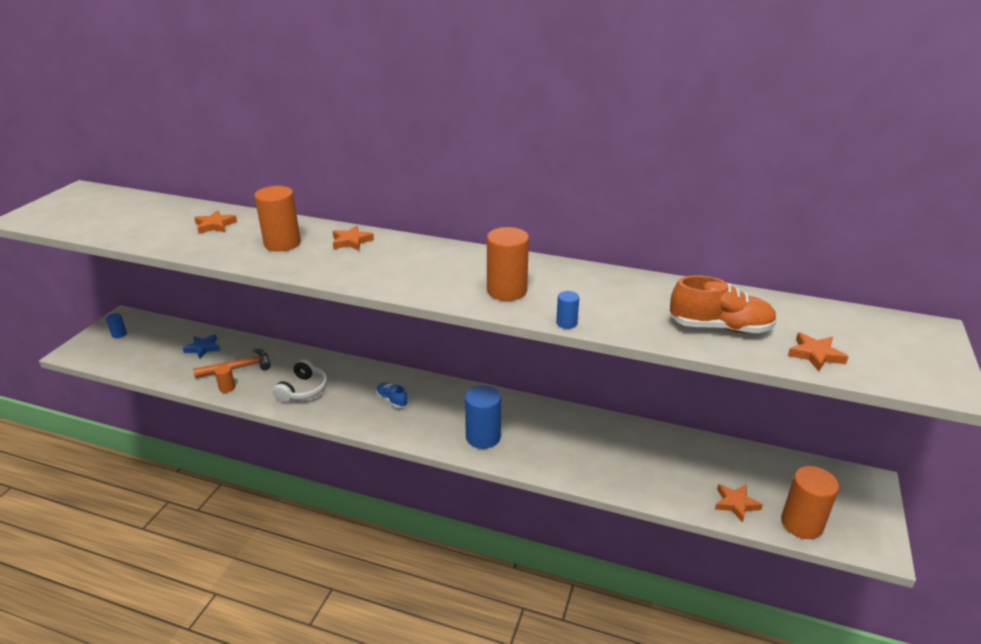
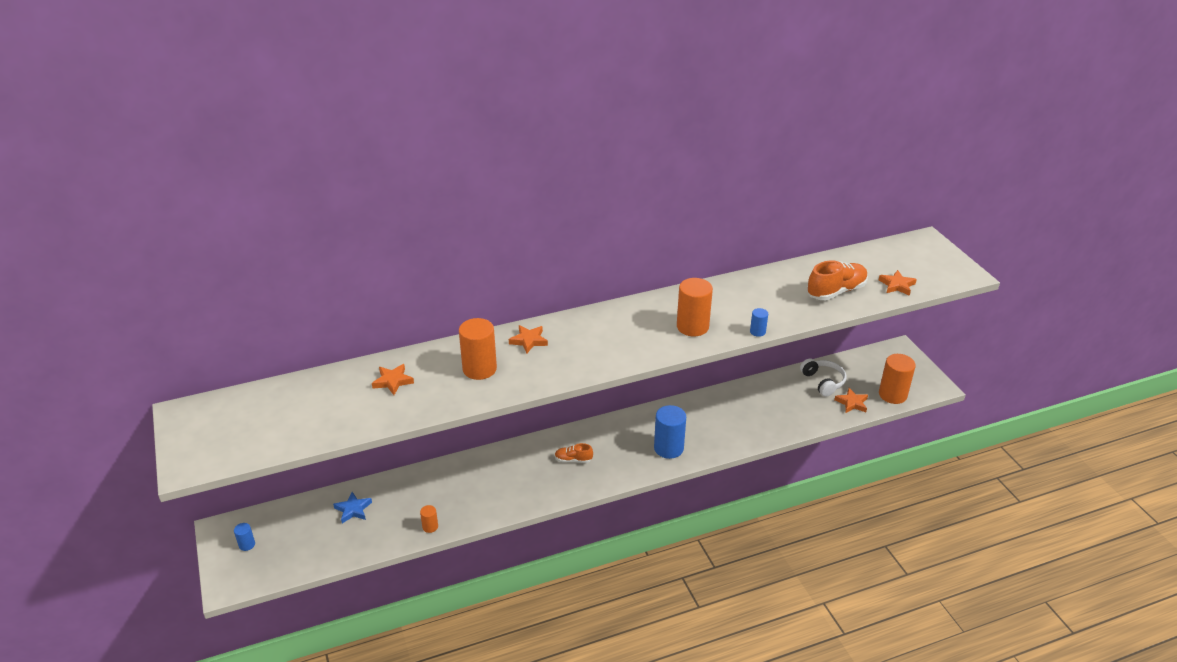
camera: 40 degrees left, 5 degrees up
orange hammer [193,349,271,378] -> none
white headphones [273,359,328,403] -> white headphones moved to [800,358,847,397]
blue shoe [376,383,408,408] -> orange shoe [555,443,593,463]

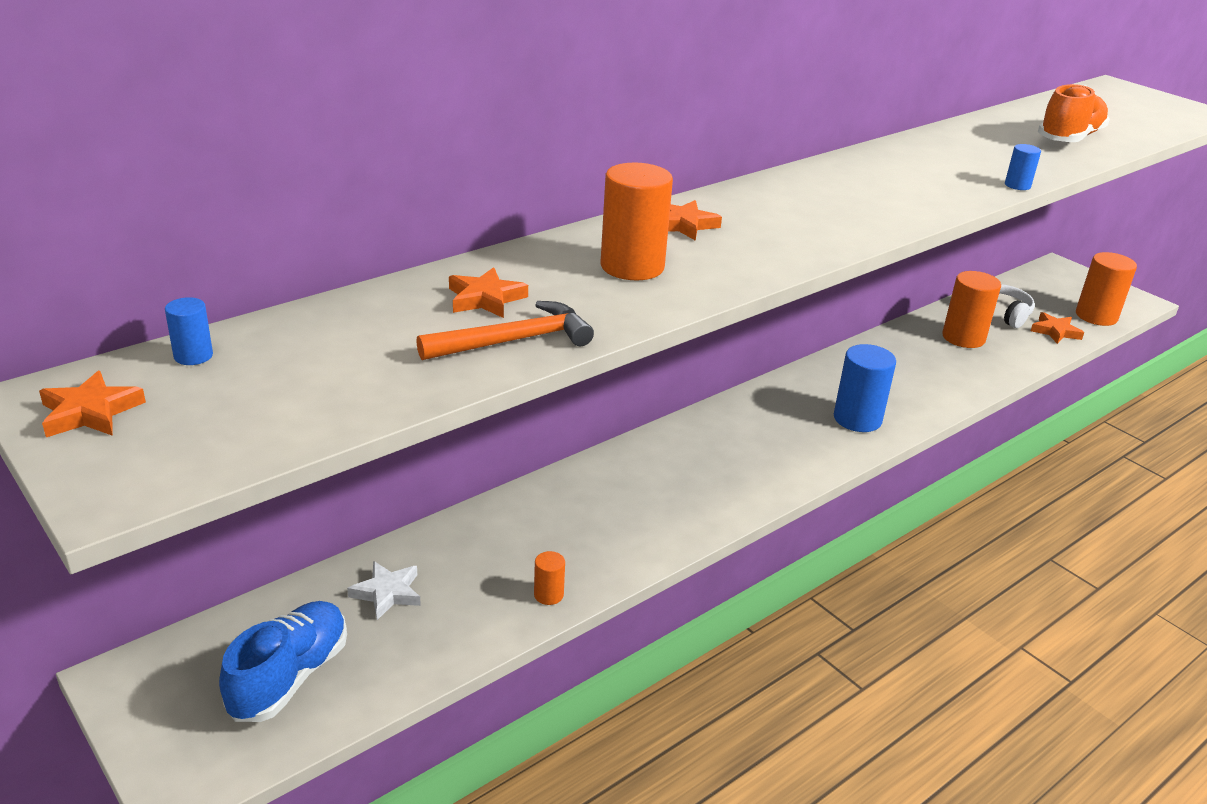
camera: 20 degrees left, 5 degrees down
blue cylinder [234,523,255,551] -> blue cylinder moved to [165,297,213,365]
blue star [333,492,372,523] -> white star [347,561,421,620]
orange shoe [555,443,593,463] -> none
orange cylinder [677,278,713,336] -> orange cylinder moved to [942,271,1001,348]
orange star [879,270,917,296] -> orange star moved to [39,371,146,437]
none -> blue shoe [219,601,347,722]
none -> orange hammer [416,301,594,360]

